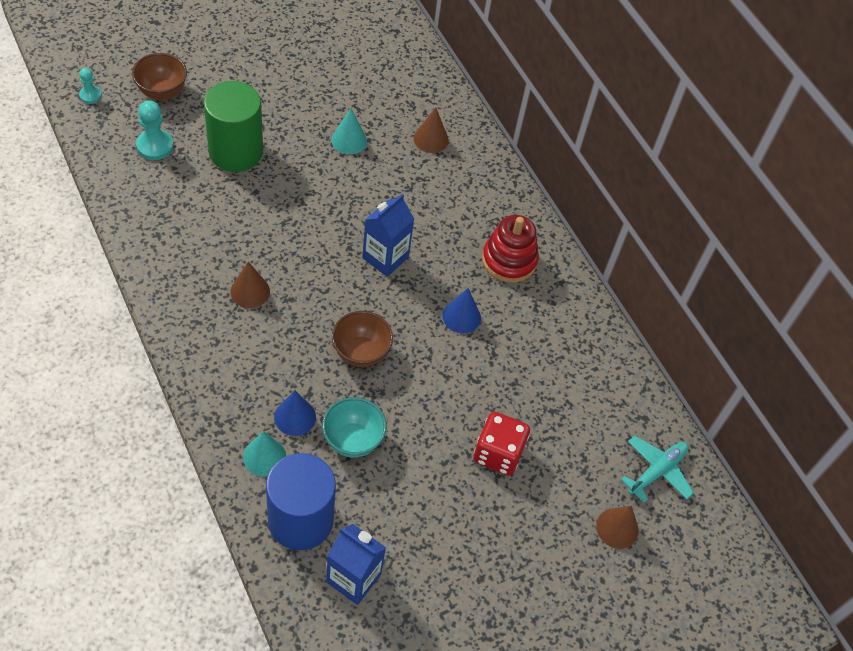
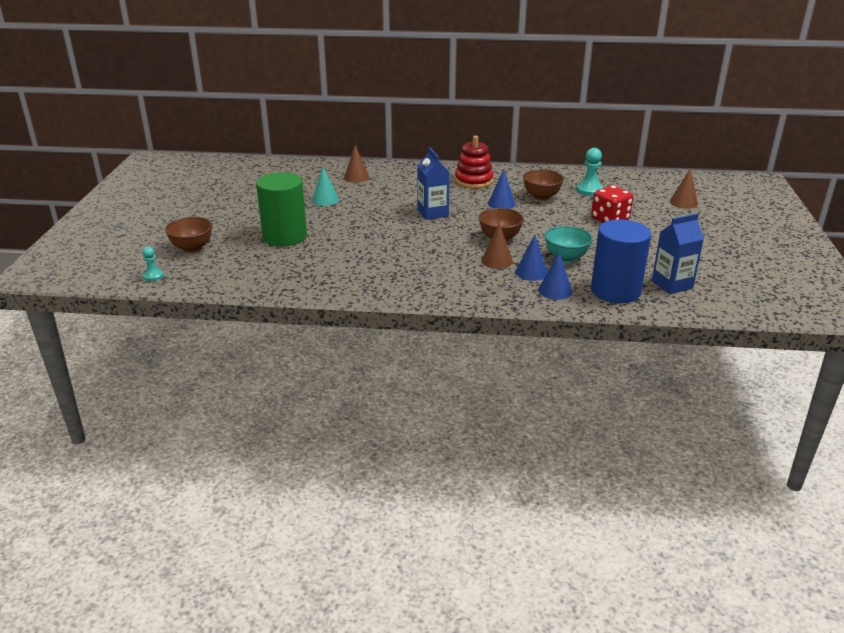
camera: 50 degrees left, 25 degrees down
turquoise pawn [136,100,174,160] -> turquoise pawn moved to [576,148,603,196]
brown cone [230,262,270,308] -> brown cone moved to [481,223,513,269]
turquoise cone [243,431,286,477] -> blue cone [538,251,572,300]
turquoise plane [621,436,694,503] -> none
none -> brown bowl [523,169,564,201]

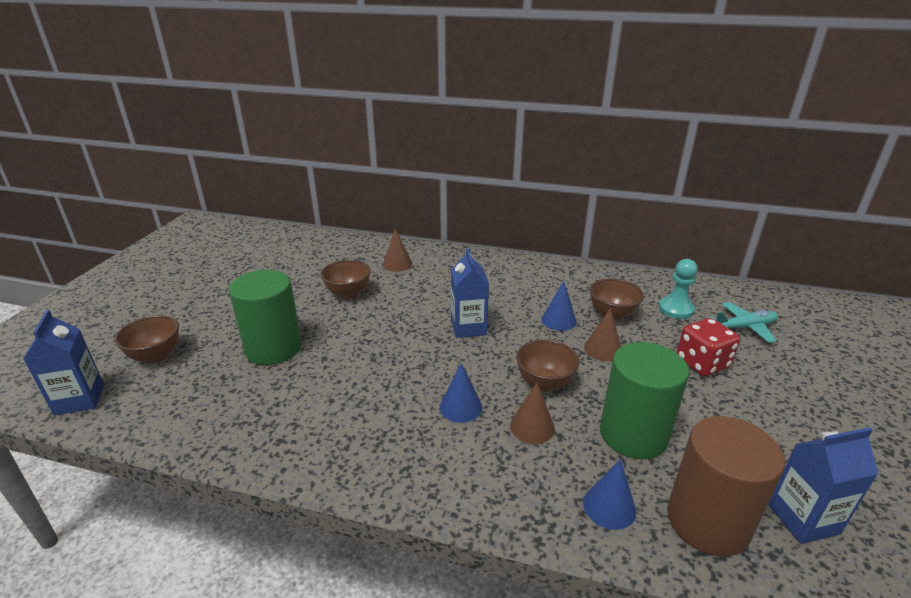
camera: 10 degrees right, 0 degrees up
turquoise pawn [142,247,164,281] -> blue carton [24,310,104,416]
turquoise cone [312,167,339,206] -> brown bowl [321,260,371,299]
red stacking toy [455,135,493,188] -> none
blue cone [515,234,547,281] -> blue cone moved to [440,363,482,423]
turquoise bowl [545,226,593,263] -> green cylinder [600,342,689,459]
blue cylinder [591,219,651,303] -> brown cylinder [667,416,785,557]
brown cone [670,168,698,209] -> brown cone moved to [584,308,621,361]
none -> turquoise plane [708,302,778,343]

